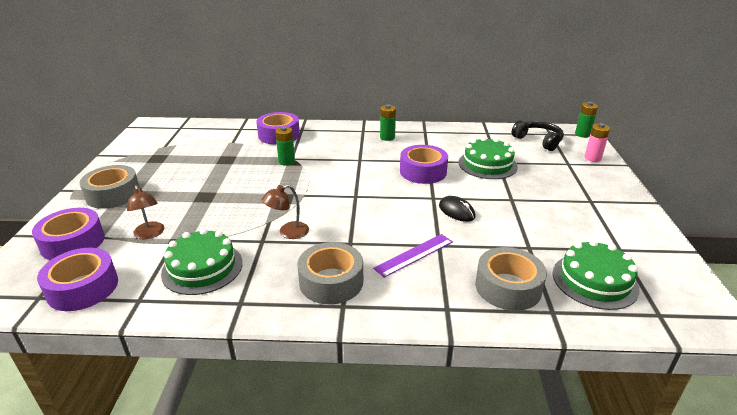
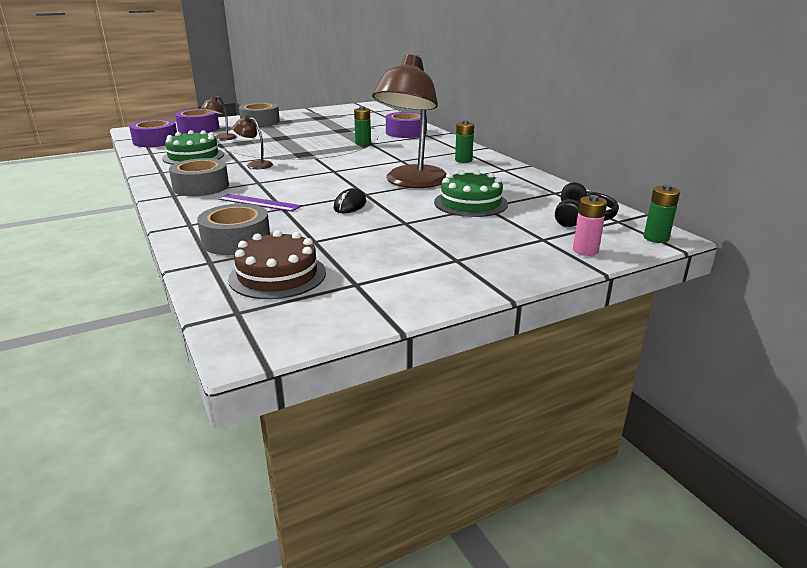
camera: 60 degrees right, 5 degrees down
purple tape [400,145,448,184] -> brown lamp [372,54,447,188]
green cake [553,240,640,310] -> brown cake [228,230,326,299]

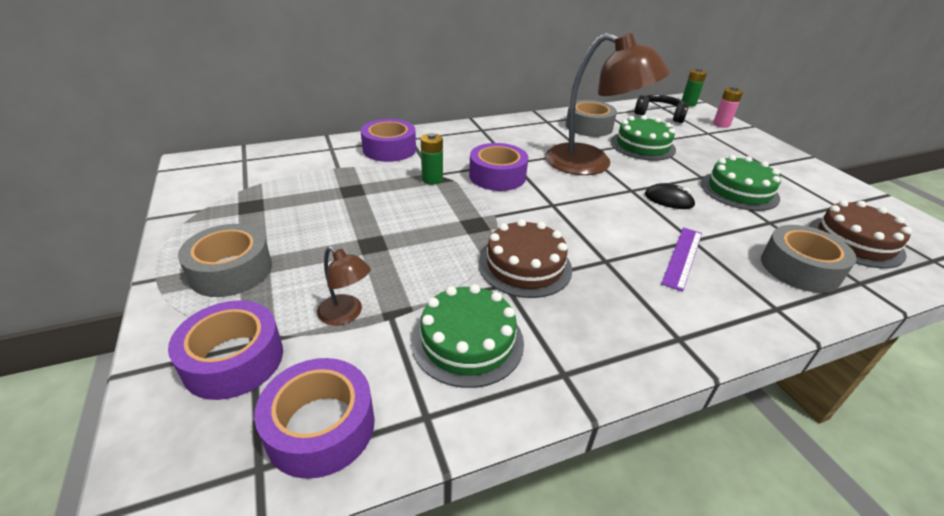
camera: 85 degrees left, 10 degrees up
grey tape [169,158,229,196] -> grey tape moved to [566,100,617,137]
brown lamp [233,116,273,169] -> brown cake [479,219,572,298]
green battery [455,120,474,163] -> none
none -> purple tape [469,143,528,191]
none -> green cake [701,155,781,211]

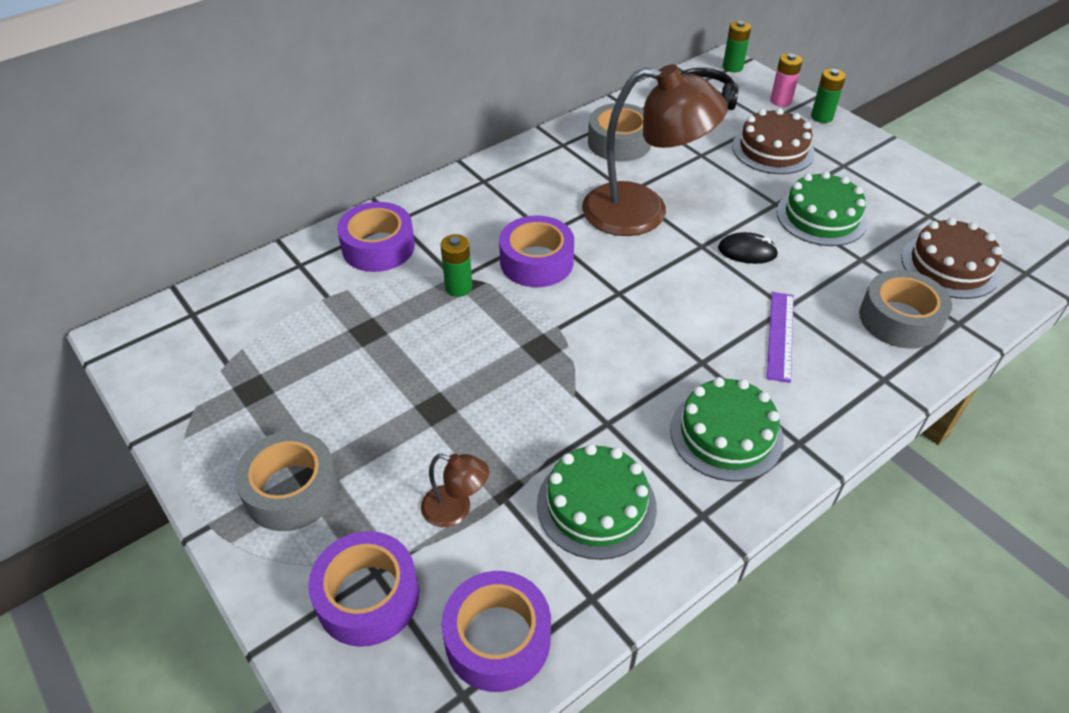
camera: 15 degrees left, 10 degrees up
brown cake [479,219,572,298] -> brown cake moved to [732,108,815,174]
green cake [611,115,676,161] -> green cake moved to [670,377,784,482]
none -> green battery [811,69,846,123]

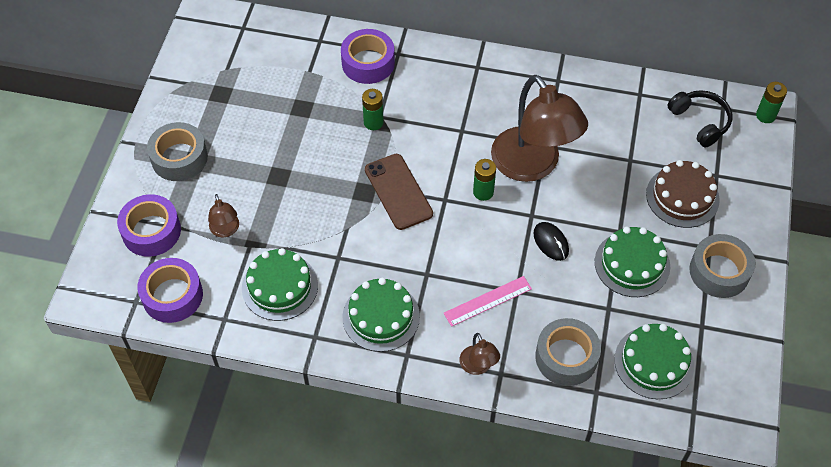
camera: 50 degrees right, 10 degrees up
purple tape [499,216,574,287] -> none
grey tape [588,103,651,162] -> grey tape moved to [689,234,756,298]
purple ruler [767,292,794,383] -> pink ruler [443,276,532,327]
pink battery [770,53,803,107] -> none
green battery [811,69,846,123] -> green battery moved to [473,159,496,201]
brown cake [901,218,1002,299] -> green cake [614,324,694,399]
none -> brown phone [365,154,433,230]
none -> brown lamp [459,333,500,375]

